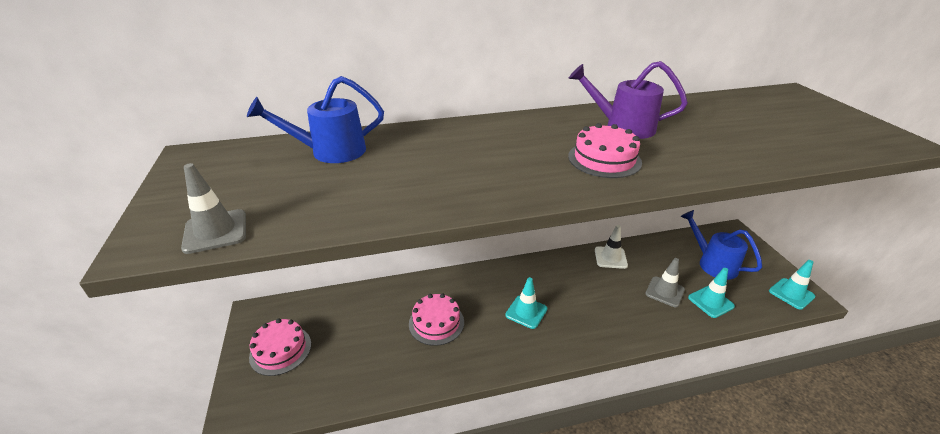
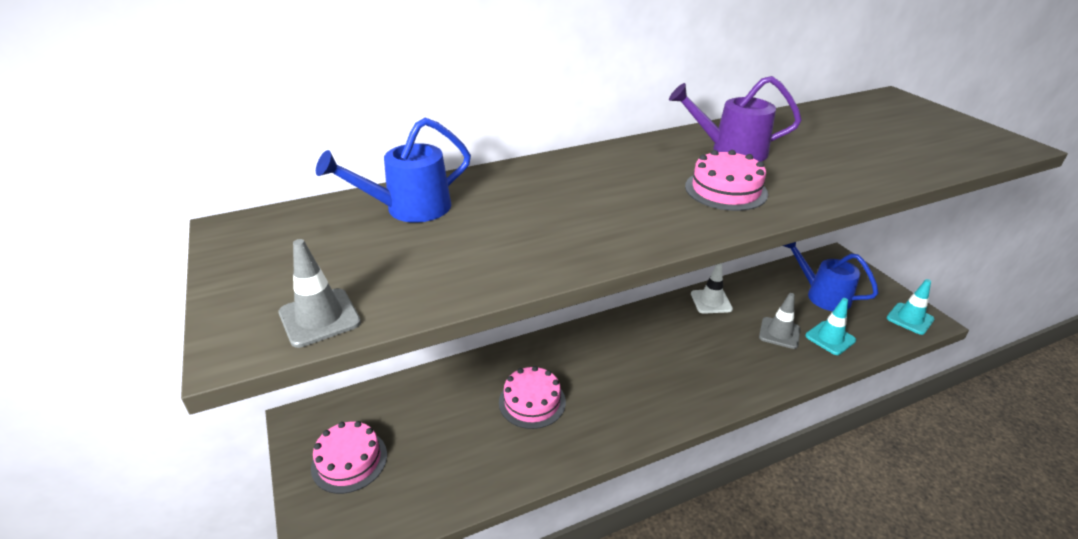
camera: 10 degrees left, 0 degrees up
turquoise traffic cone [505,277,547,329] -> none

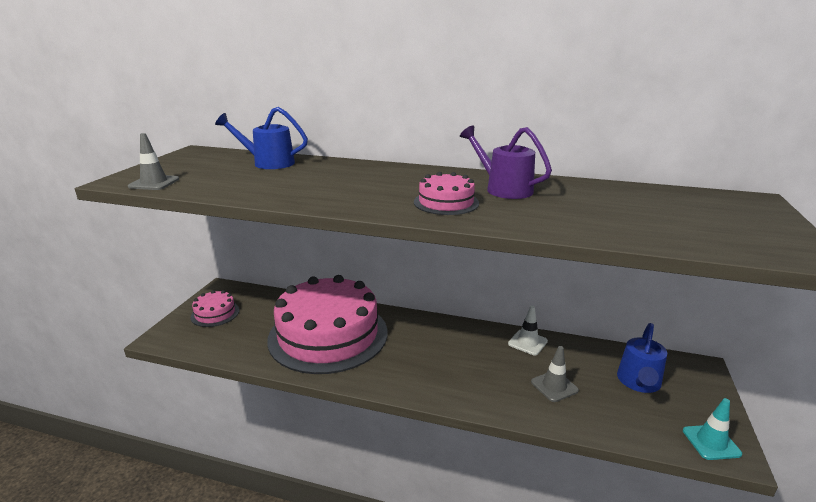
camera: 40 degrees right, 10 degrees down
pink cake [499,366,566,429] -> pink cake [267,275,387,374], size x2.40
blue watering can [783,242,879,311] -> blue watering can turned 150 degrees counterclockwise [617,323,667,393]
turquoise traffic cone [805,298,856,355] -> none

